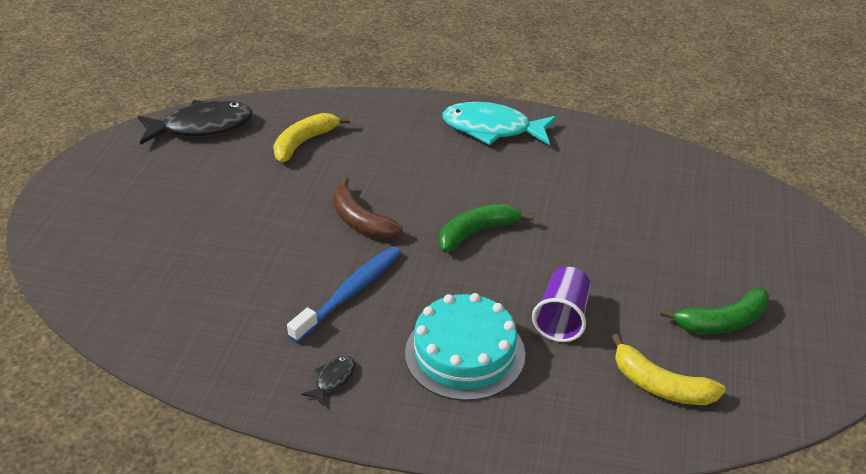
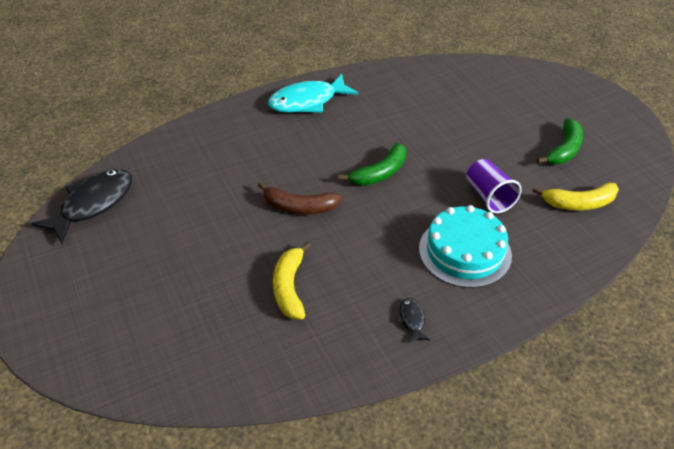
camera: 40 degrees left, 5 degrees up
yellow banana [273,113,350,162] -> yellow banana moved to [273,242,311,319]
blue toothbrush [287,246,401,343] -> none
green banana [439,204,534,252] -> green banana turned 150 degrees counterclockwise [339,143,406,186]

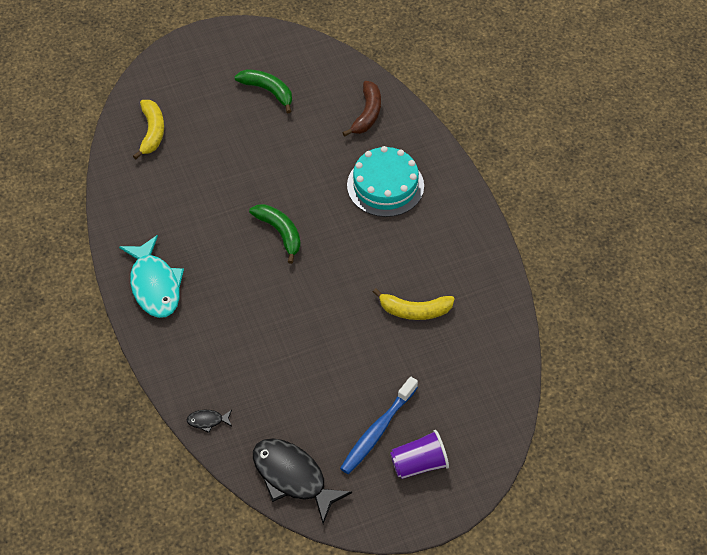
camera: 85 degrees left, 10 degrees up
brown banana [258,182,342,214] -> brown banana moved to [343,81,381,137]
black fish [396,298,430,343] -> black fish moved to [187,410,232,433]
purple cup [466,159,522,214] -> purple cup moved to [390,430,449,479]
yellow banana [533,183,619,210] -> yellow banana moved to [133,100,164,159]
none -> blue toothbrush [340,376,418,474]

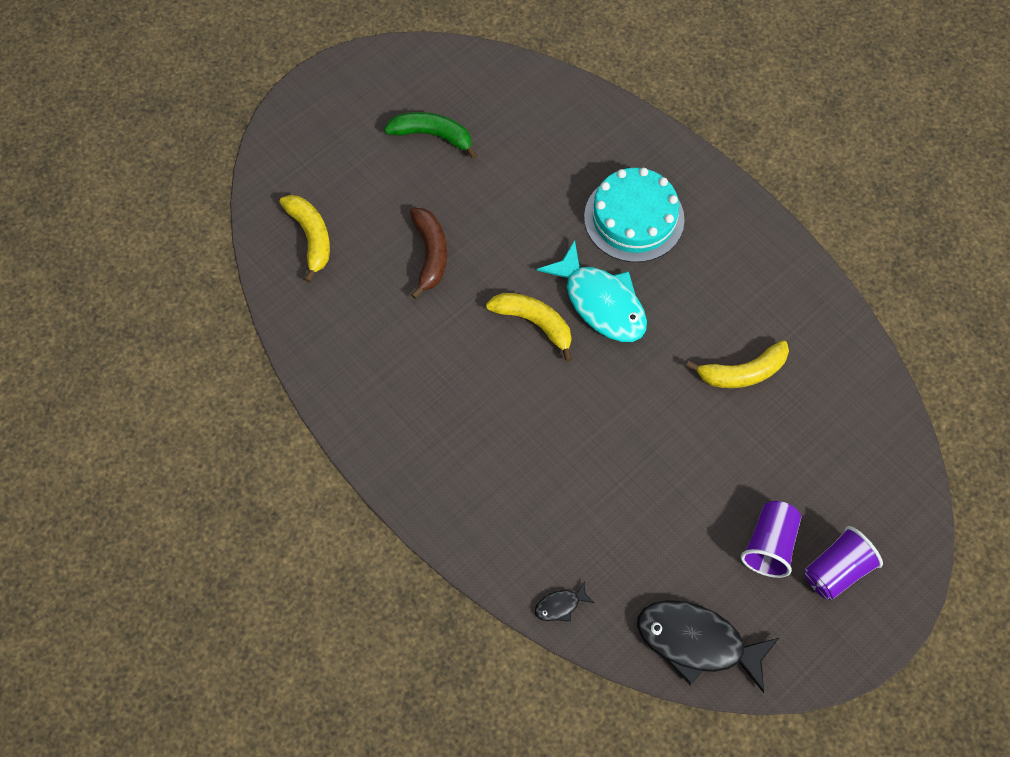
camera: 20 degrees left, 10 degrees up
turquoise fish [119,235,184,318] -> turquoise fish moved to [537,240,647,342]
green banana [249,204,301,264] -> yellow banana [486,293,572,362]
blue toothbrush [340,376,418,474] -> purple cup [741,501,801,578]
brown banana [343,81,381,137] -> brown banana moved to [410,208,447,299]

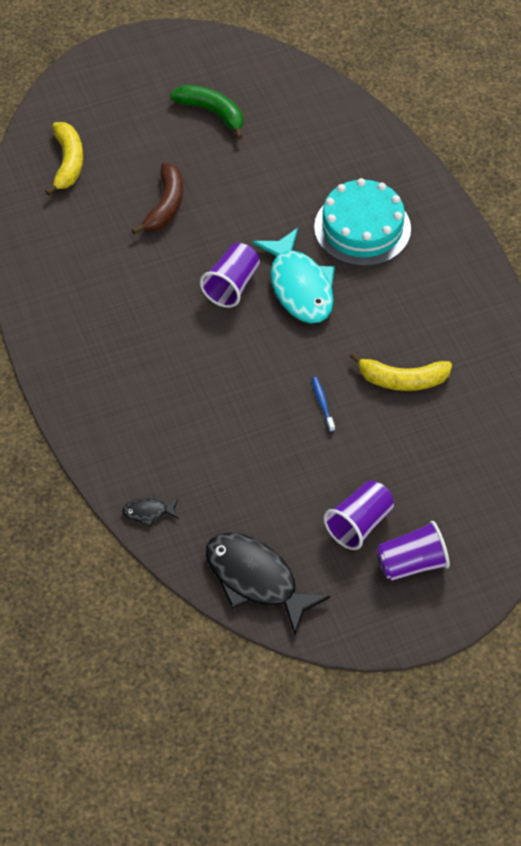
camera: 20 degrees right, 10 degrees down
yellow banana [486,293,572,362] -> purple cup [200,243,260,308]
none -> blue toothbrush [312,377,335,432]

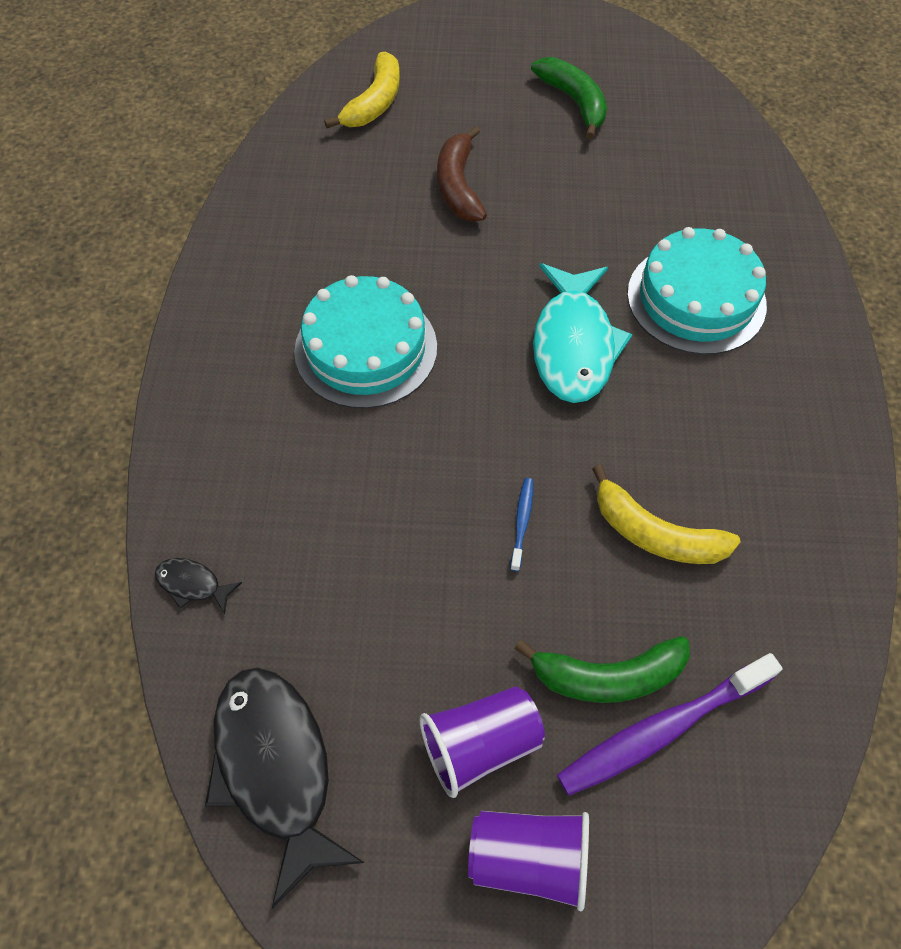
camera: 25 degrees right, 5 degrees up
brown banana [132,162,183,234] -> brown banana turned 135 degrees clockwise [437,126,487,222]
purple cup [200,243,260,308] -> none
none -> turquoise cake [294,275,437,409]
none -> green banana [514,636,690,703]
none -> purple toothbrush [557,653,782,796]

